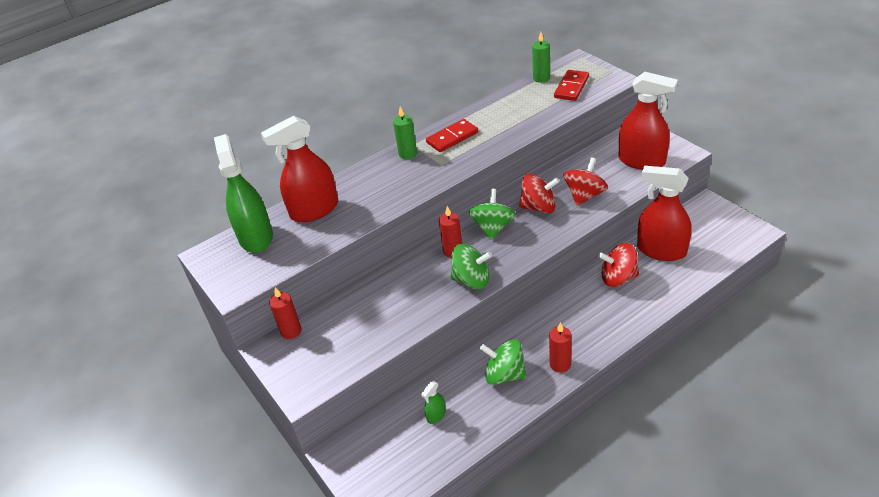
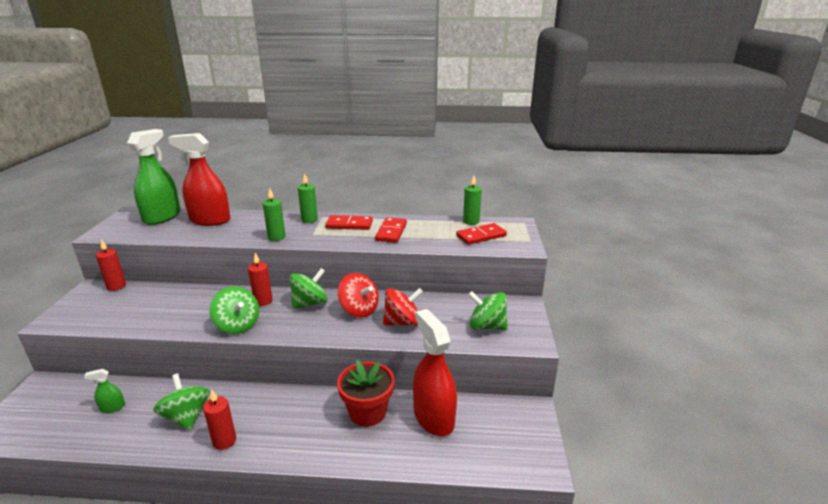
camera: 35 degrees right, 15 degrees down
red spinning top [598,243,639,287] -> red flower pot [337,360,395,427]
red spray bottle [619,72,678,170] -> green spinning top [468,291,508,330]
none -> green candle [263,188,286,241]
none -> red domino [375,218,407,243]

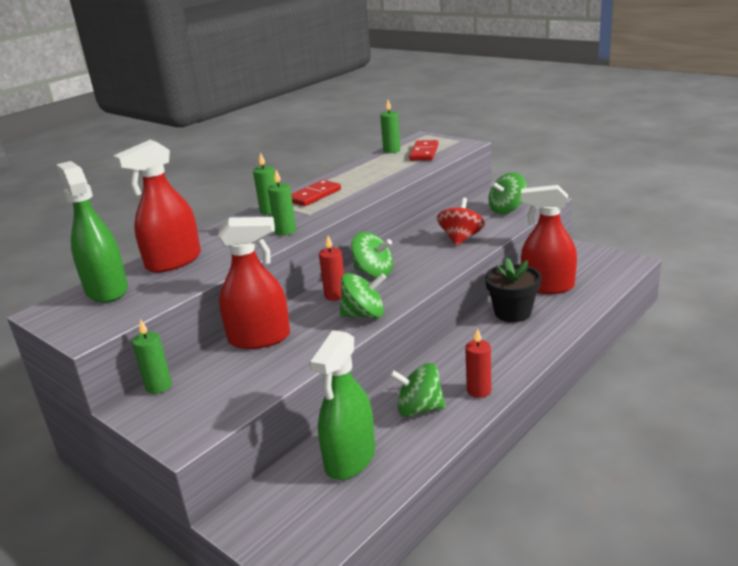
camera: 50 degrees left, 0 degrees up
green spray bottle [84,369,125,413] -> green spray bottle [309,330,375,480], size x2.36
red candle [96,239,126,291] -> green candle [132,319,172,394]
green spinning top [289,268,327,309] -> green spinning top turned 120 degrees clockwise [351,232,393,278]
red flower pot [337,360,395,427] -> black flower pot [485,258,542,322]
red spinning top [338,273,379,318] -> none
red domino [375,218,407,243] -> none
none -> red spray bottle [218,217,290,349]

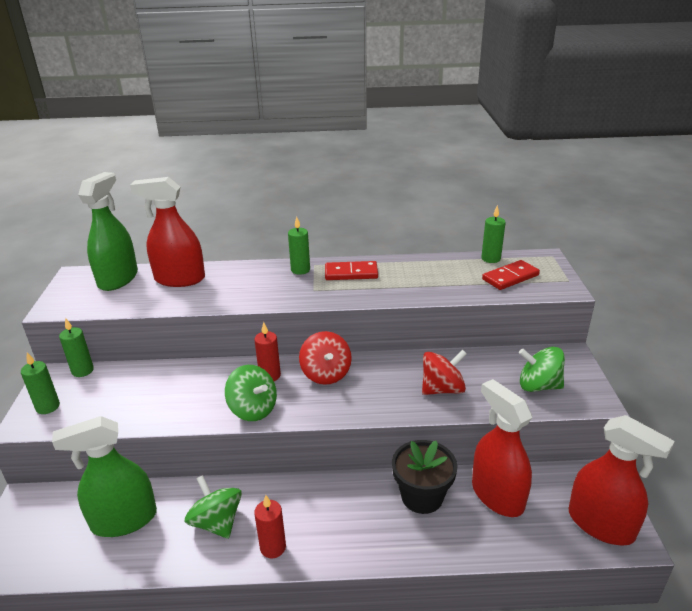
camera: 45 degrees right, 5 degrees up
red spray bottle [218,217,290,349] -> red spray bottle moved to [569,415,675,546]
green candle [268,170,296,236] -> green candle moved to [21,352,60,414]
green spinning top [351,232,393,278] -> red spinning top [299,331,352,385]

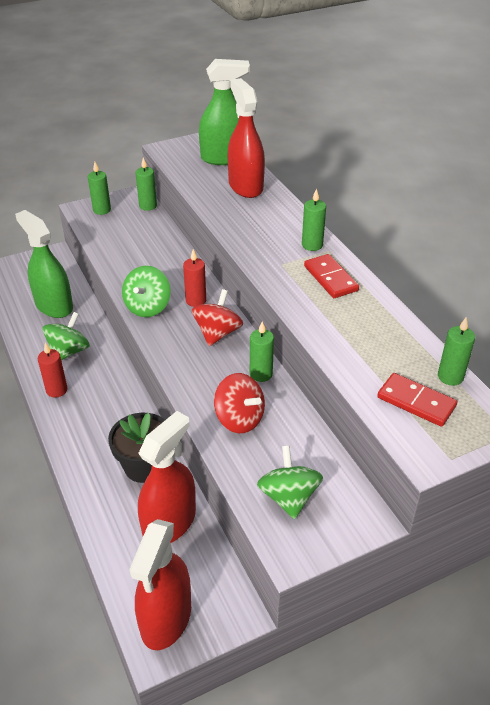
camera: 65 degrees right, 10 degrees up
red spinning top [299,331,352,385] -> red spinning top turned 150 degrees clockwise [192,289,243,346]
none -> green candle [250,321,274,382]

